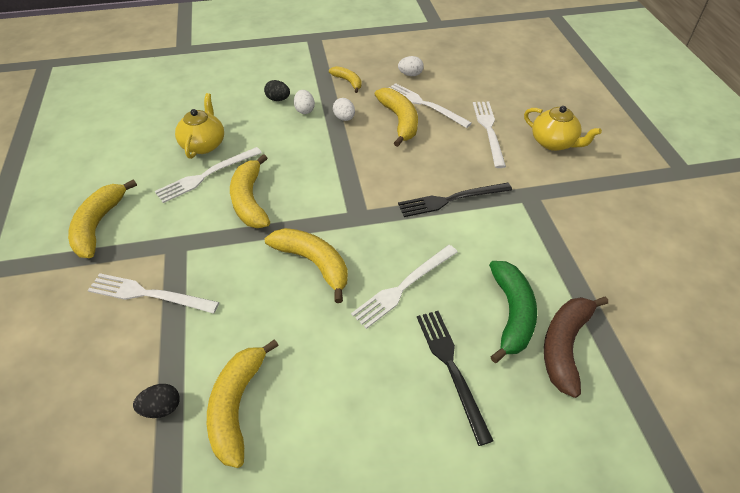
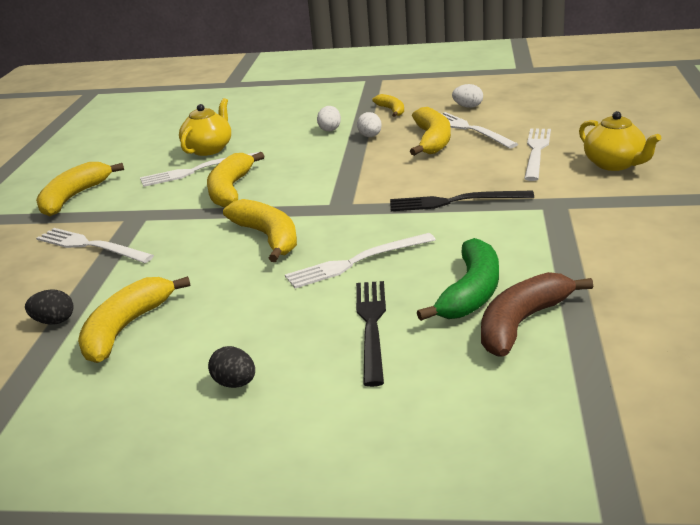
camera: 20 degrees right, 20 degrees down
black egg [264,80,290,101] -> black egg moved to [208,346,255,388]

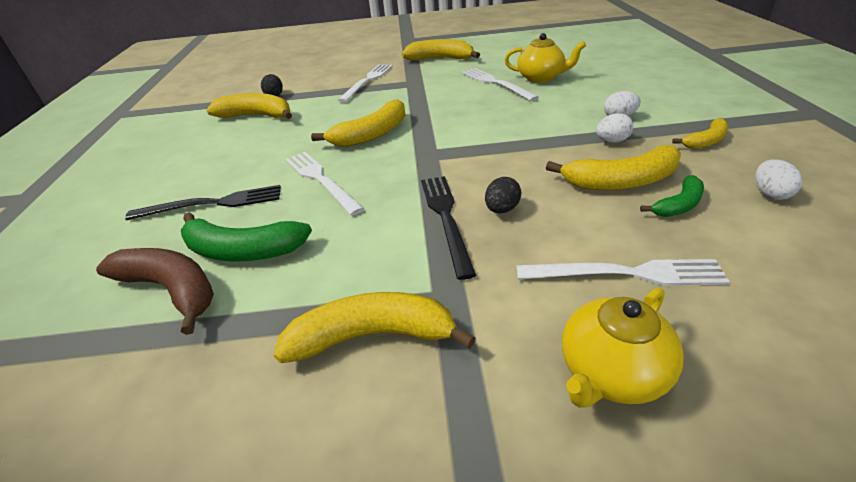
camera: 80 degrees right, 10 degrees up
yellow banana [207,152,264,208] -> yellow banana moved to [274,292,476,363]
black egg [208,346,255,388] -> black egg moved to [485,177,522,213]
white fork [442,112,518,148] -> green banana [640,175,704,217]

